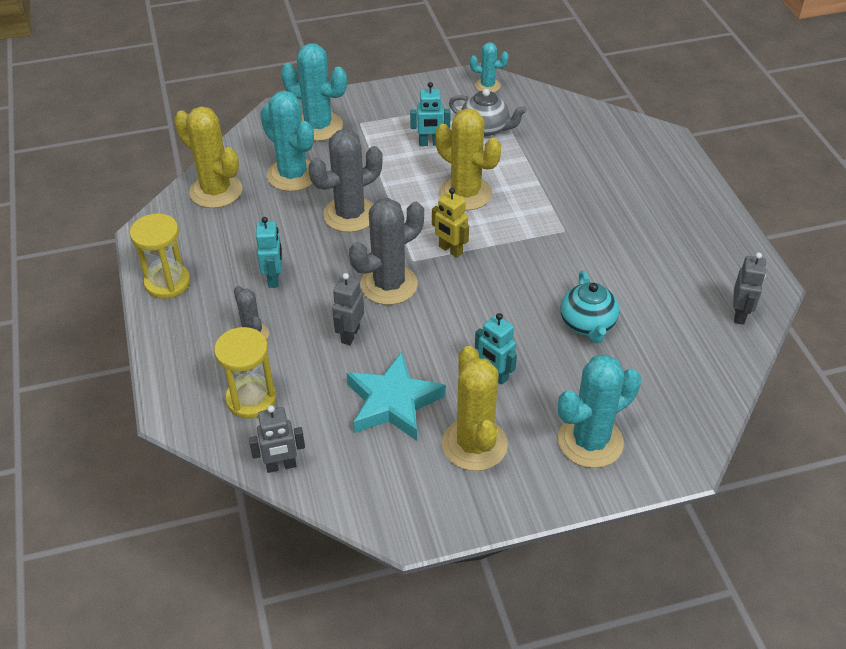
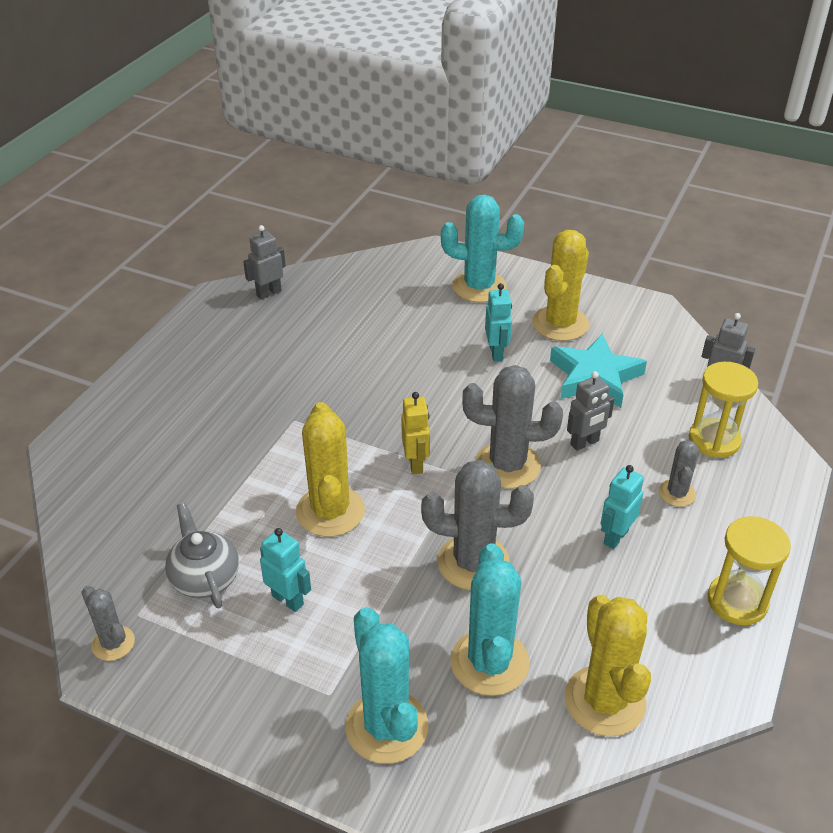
camera: 140 degrees left, 5 degrees down
turquoise cactus [470,42,509,92] -> grey cactus [81,586,135,661]
turquoise teapot [560,271,620,343] -> none

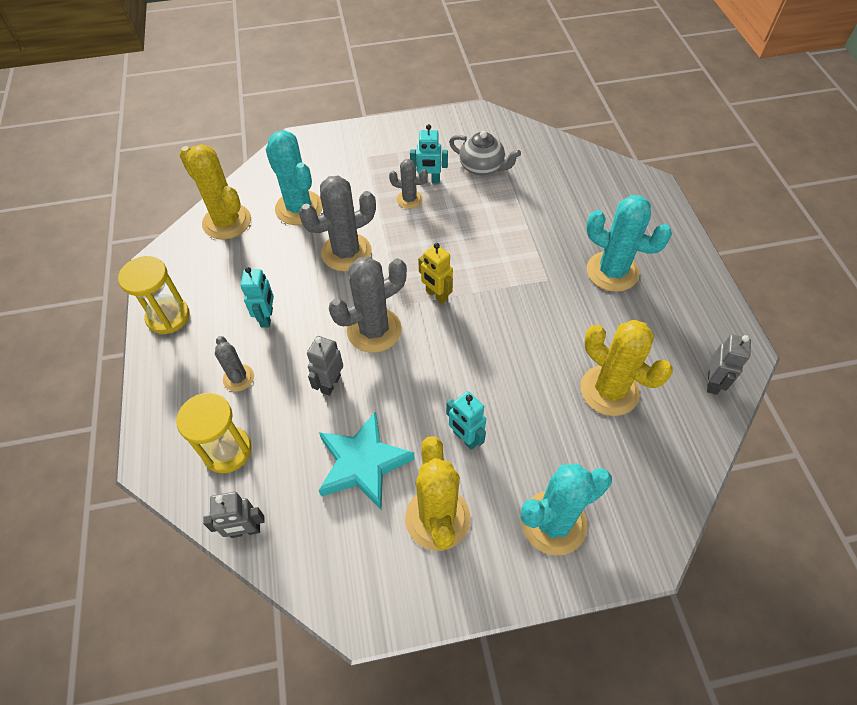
camera: 145 degrees right, 15 degrees up
grey cactus [81,586,135,661] -> grey cactus moved to [389,159,428,209]
yellow cactus [296,402,365,537] -> yellow cactus moved to [581,320,673,416]
turquoise cactus [345,607,428,764] -> turquoise cactus moved to [586,195,672,292]

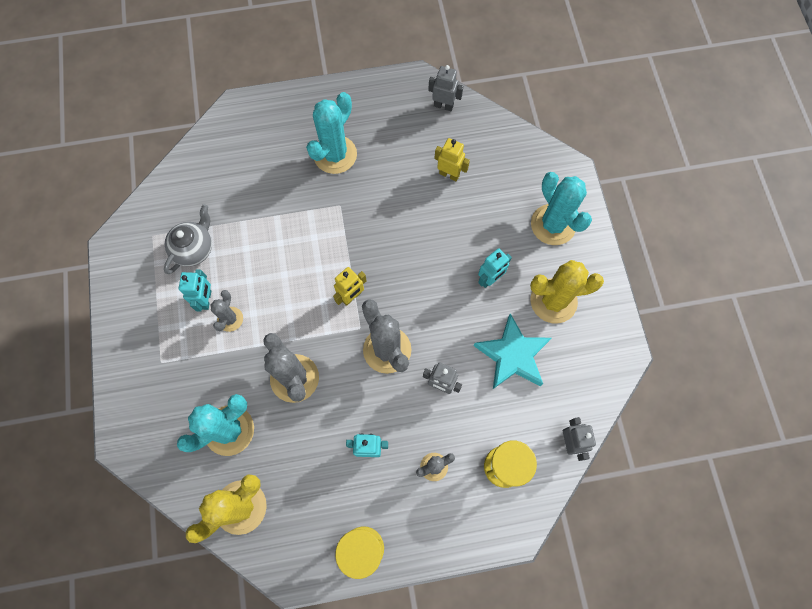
camera: 90 degrees left, 15 degrees up
yellow cactus [581,320,673,416] -> yellow robot [434,138,470,181]

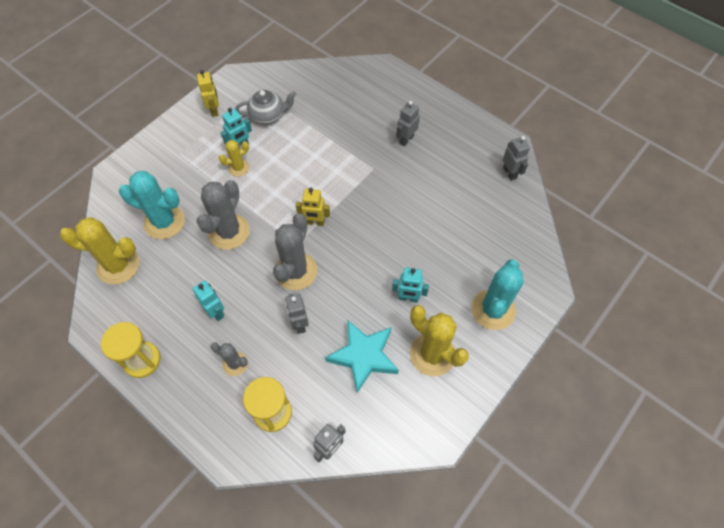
camera: 50 degrees right, 10 degrees down
grey cactus [211,290,243,332] -> yellow cactus [219,140,249,177]
turquoise cactus [306,92,357,174] -> grey robot [396,101,420,146]
yellow robot [434,138,470,181] -> yellow robot moved to [197,70,219,117]

